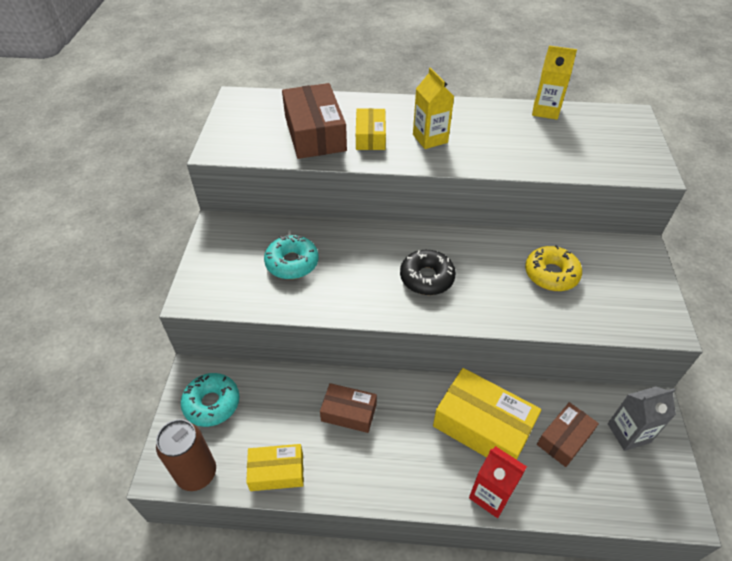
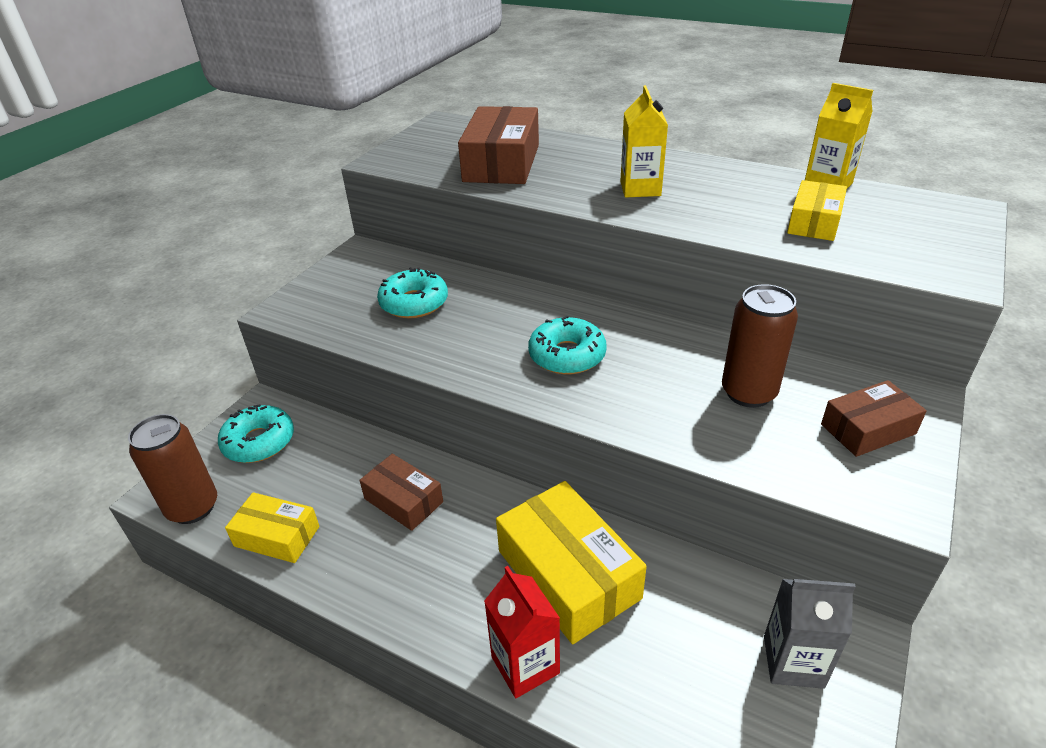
camera: 25 degrees right, 10 degrees down
yellow box [356,108,386,150] -> yellow box moved to [787,180,847,241]
black donut [400,250,456,295] -> turquoise donut [528,316,607,375]
yellow donut [525,245,582,291] -> brown can [722,284,798,408]
brown box [537,402,599,467] -> brown box moved to [821,380,927,457]

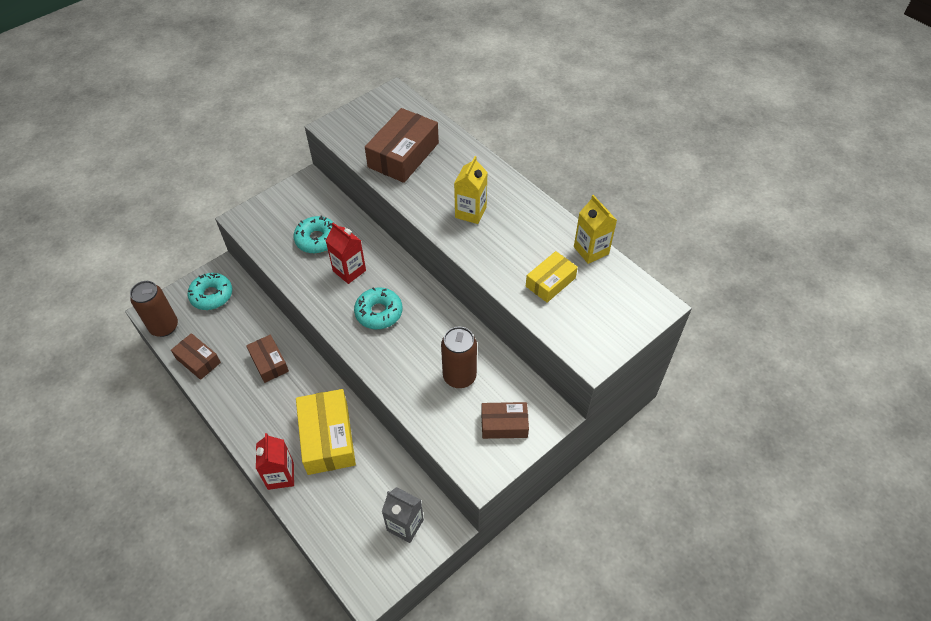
camera: 20 degrees right, 15 degrees up
yellow box [225,492,319,563] -> brown box [171,333,221,380]
none -> red carton [326,222,366,284]

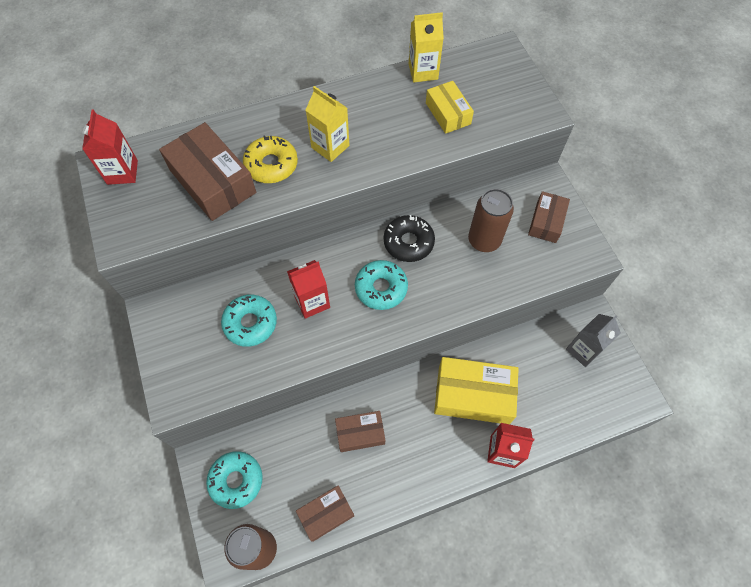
camera: 70 degrees left, 10 degrees up
none -> red carton [82,109,138,185]
none -> yellow donut [243,135,298,183]
none -> black donut [384,215,435,262]

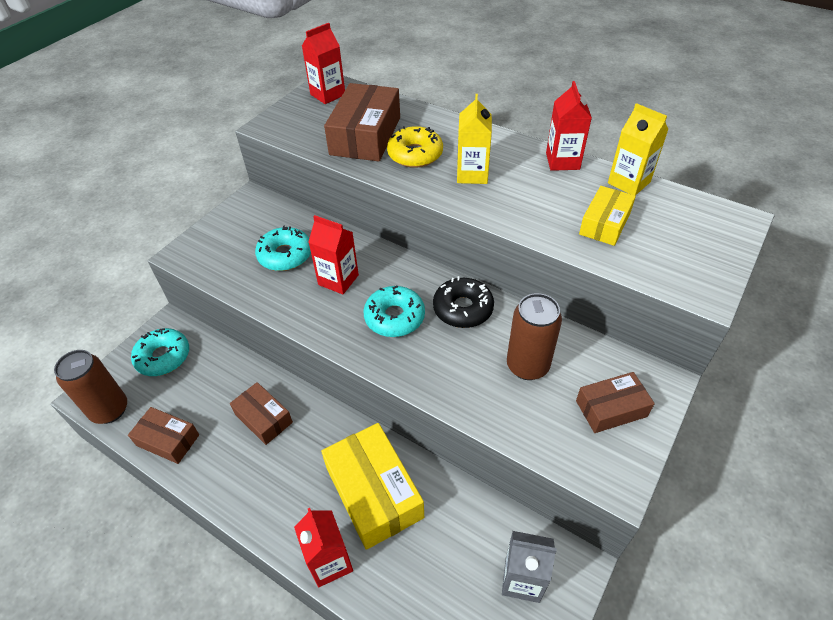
camera: 55 degrees right, 15 degrees down
none -> red carton [546,81,592,171]

